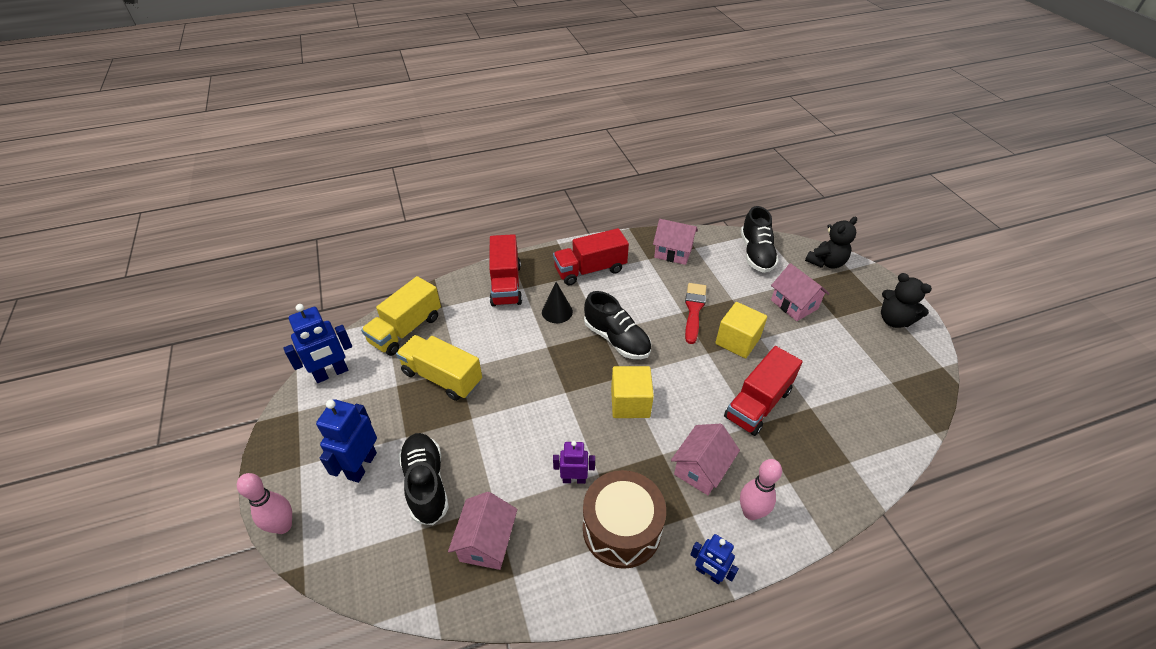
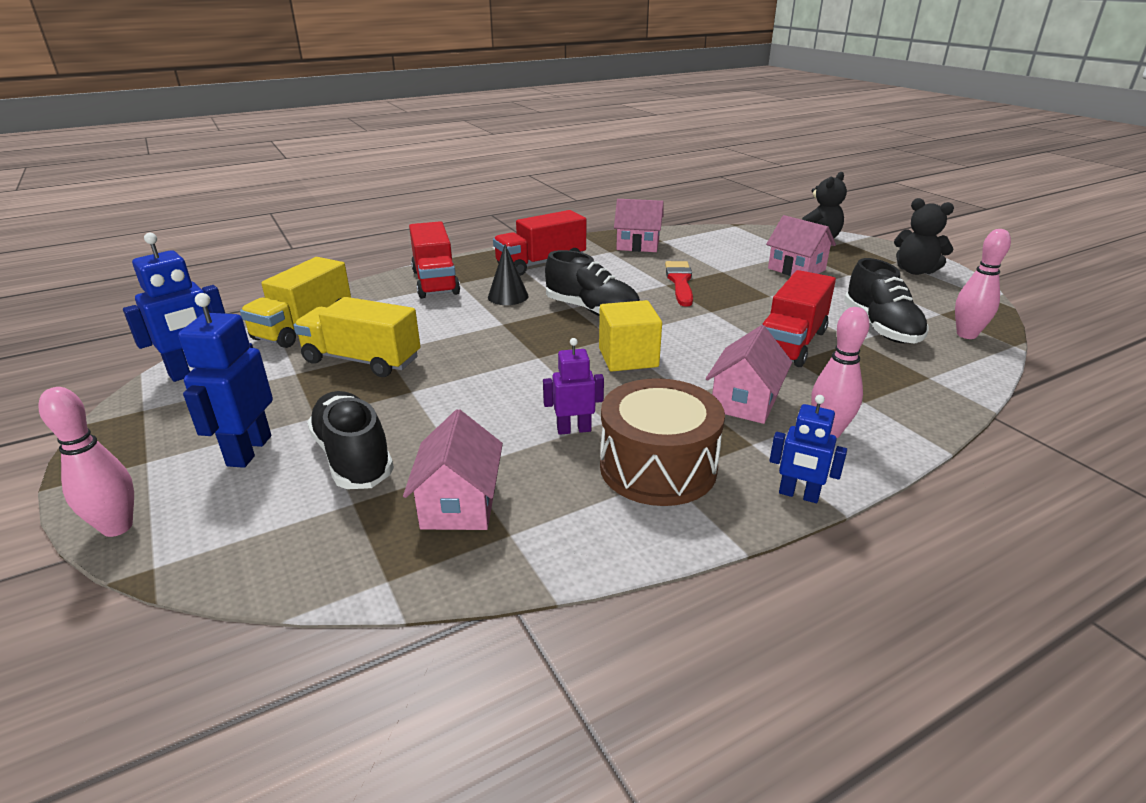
camera: 10 degrees left, 15 degrees down
yellow cube [715,302,767,358] -> none
black shoe [741,206,779,273] -> black shoe moved to [844,258,928,343]
none -> pink bowling pin [955,229,1011,339]

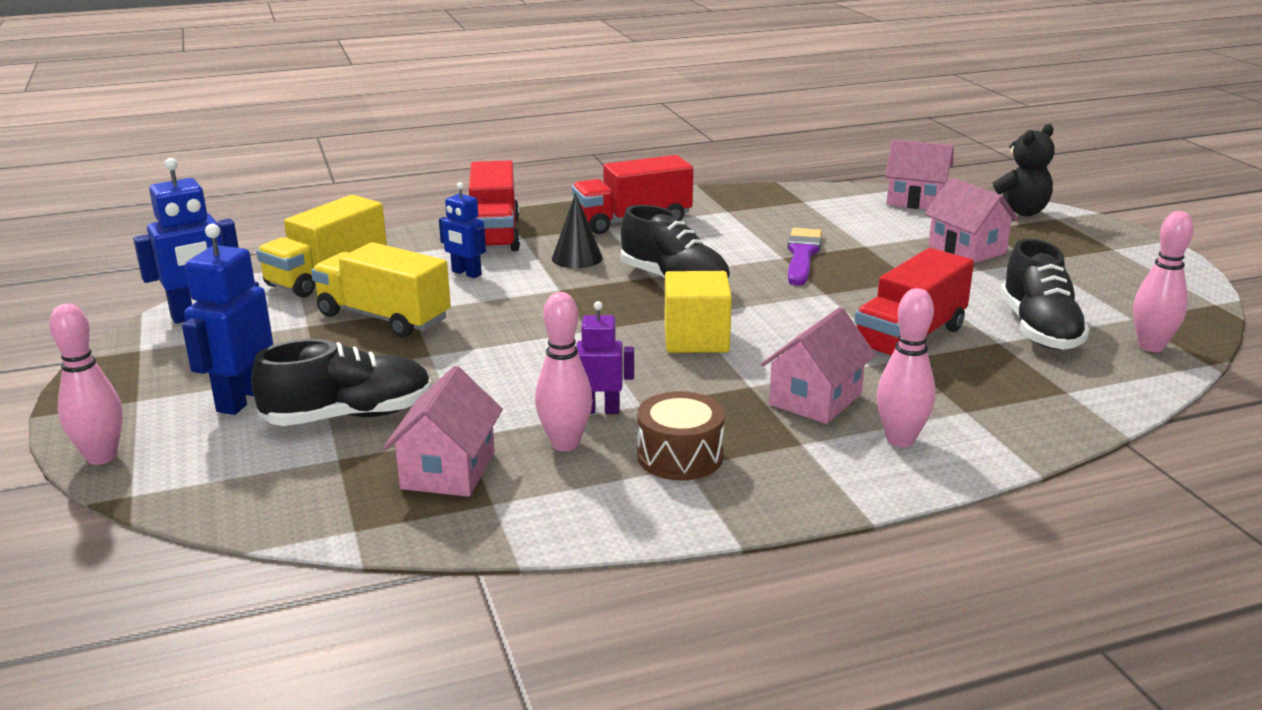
camera: 10 degrees right, 5 degrees down
black shoe [307,391,394,489] -> black shoe turned 90 degrees clockwise [251,339,432,426]
brown drum [600,378,725,506] -> brown drum [637,391,725,481], size x0.64
pink house [614,199,664,252] -> pink house moved to [885,139,954,210]
red brush [665,261,693,306] -> purple brush [787,228,822,286]
blue robot [769,395,847,503] -> blue robot moved to [439,182,486,278]
black teddy bear [894,198,954,275] -> none
none -> pink bowling pin [535,292,593,451]

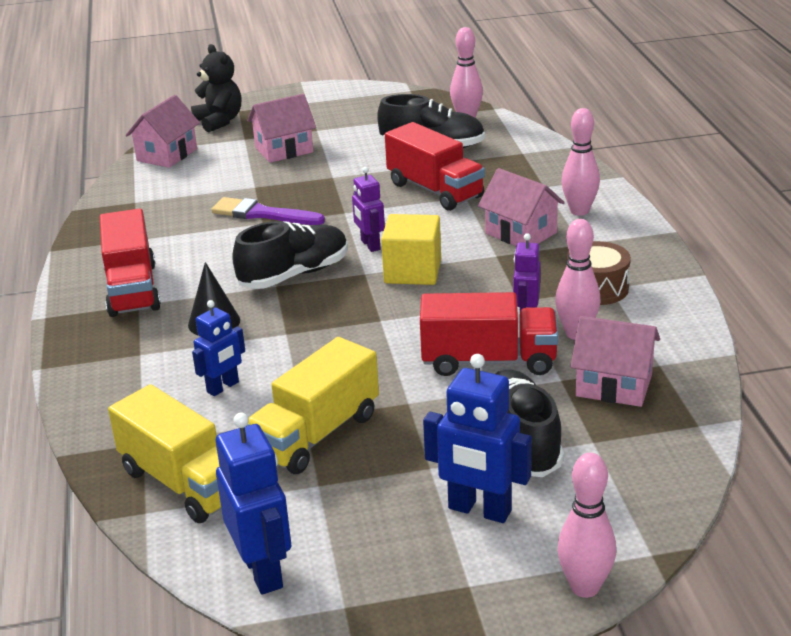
camera: 80 degrees left, 5 degrees up
red truck [469,160,520,251] -> red truck moved to [420,292,558,376]
none -> purple robot [352,167,385,252]

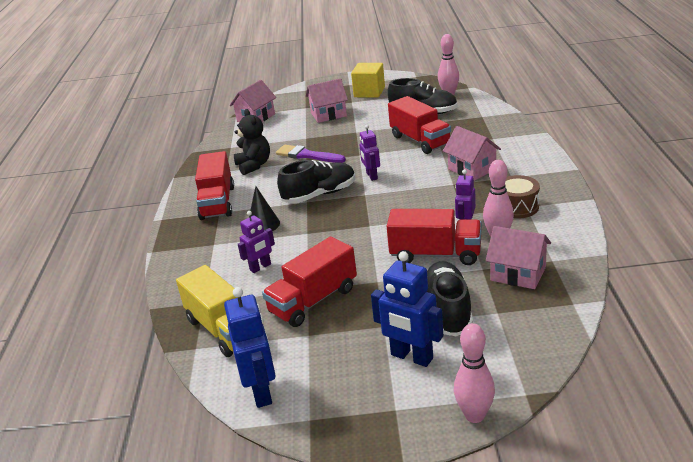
camera: 10 degrees right, 0 degrees up
black teddy bear [191,44,241,132] -> black teddy bear moved to [234,109,270,175]
blue robot [192,300,245,396] -> purple robot [238,211,275,273]
yellow truck [247,337,379,474] -> red truck [262,236,357,327]
yellow cube [381,214,441,285] -> yellow cube moved to [351,63,385,98]
pink bowling pin [561,108,600,216] -> none

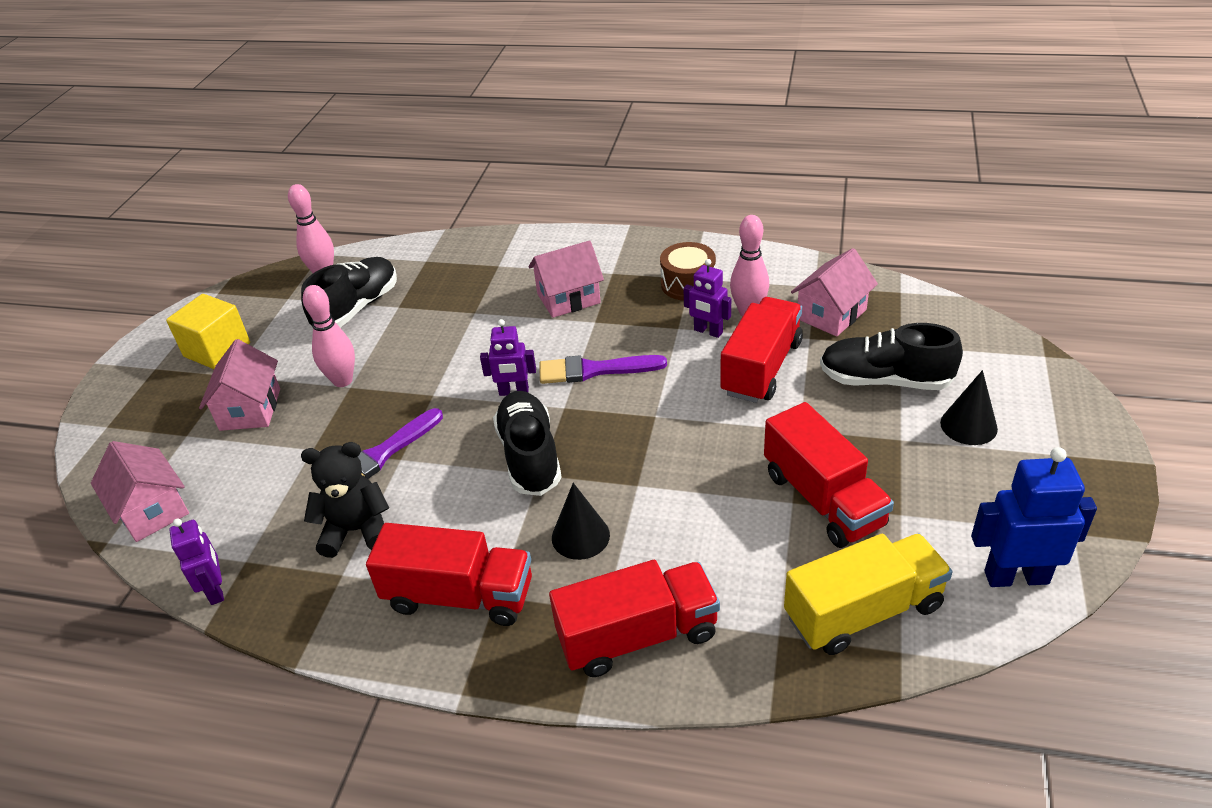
camera: 75 degrees left, 10 degrees up
purple robot [238,211,275,273] -> purple robot moved to [169,518,224,605]
blue robot [371,251,443,367] -> black cone [940,370,998,445]
red truck [388,96,451,154] -> red truck moved to [549,560,720,677]
pink bowling pin [454,323,495,423] -> pink bowling pin moved to [303,285,355,387]
none -> purple brush [539,355,667,384]

